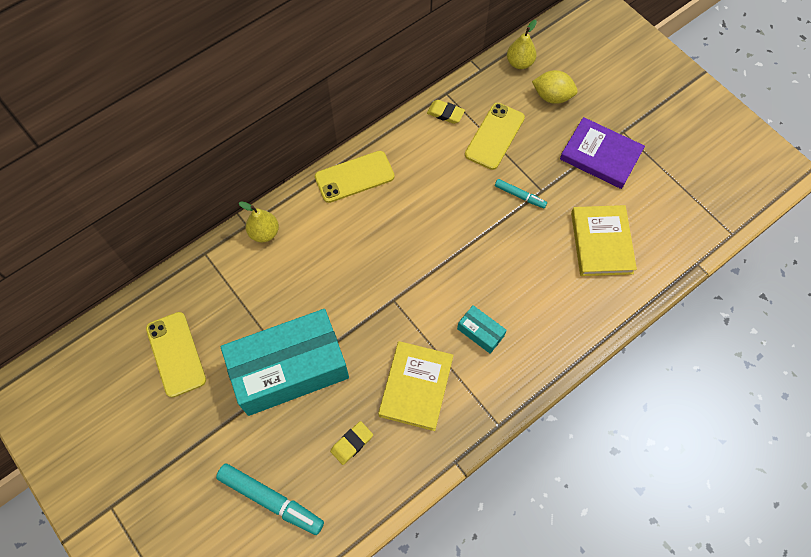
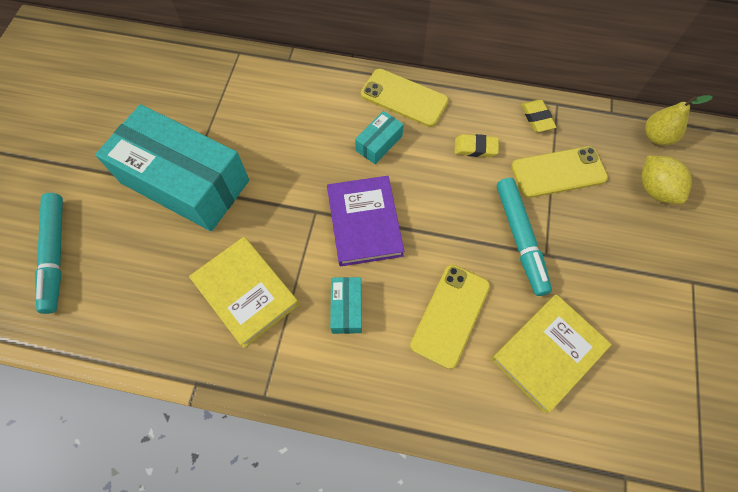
camera: 50 degrees right, 0 degrees up
yellow phone [146,312,206,398] -> yellow phone moved to [410,265,490,369]
yellow pear [239,201,279,243] -> none
yellow eraser [330,421,373,465] -> yellow eraser moved to [454,134,499,157]
yellow book [378,341,453,431] -> yellow book turned 75 degrees clockwise [189,237,299,348]
turquoise marker [495,179,547,208] -> turquoise marker [497,178,552,296], size x1.81
purple book [560,117,645,189] -> purple book moved to [327,176,404,267]
none -> turquoise box [355,111,404,164]

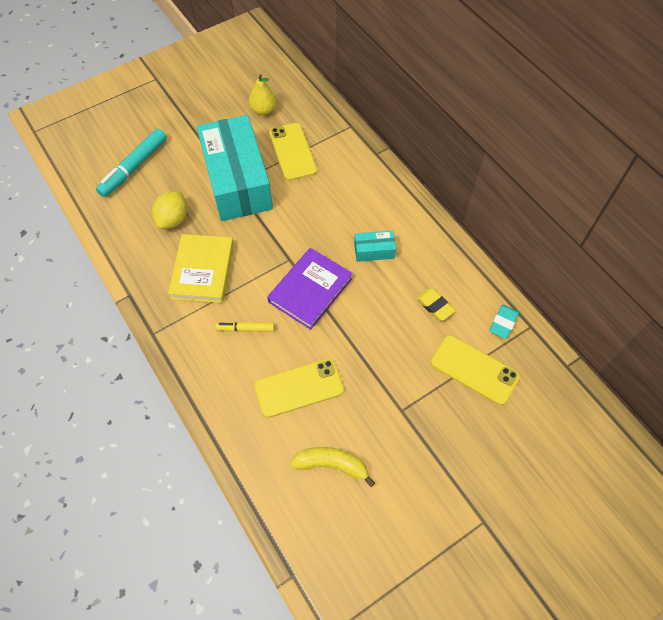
camera: 45 degrees right, 5 degrees down
turquoise box [330,277,362,334] -> yellow marker [215,322,274,332]
yellow phone [361,69,449,127] -> yellow phone moved to [269,123,317,181]
yellow book [491,294,612,413] -> yellow banana [290,447,375,487]
turquoise marker [497,178,552,296] -> none
yellow eraser [521,100,556,132] -> turquoise eraser [489,305,519,339]
yellow lemon [642,155,692,204] -> yellow lemon moved to [152,191,187,229]
yellow pear [645,95,712,145] -> yellow pear moved to [249,74,277,115]

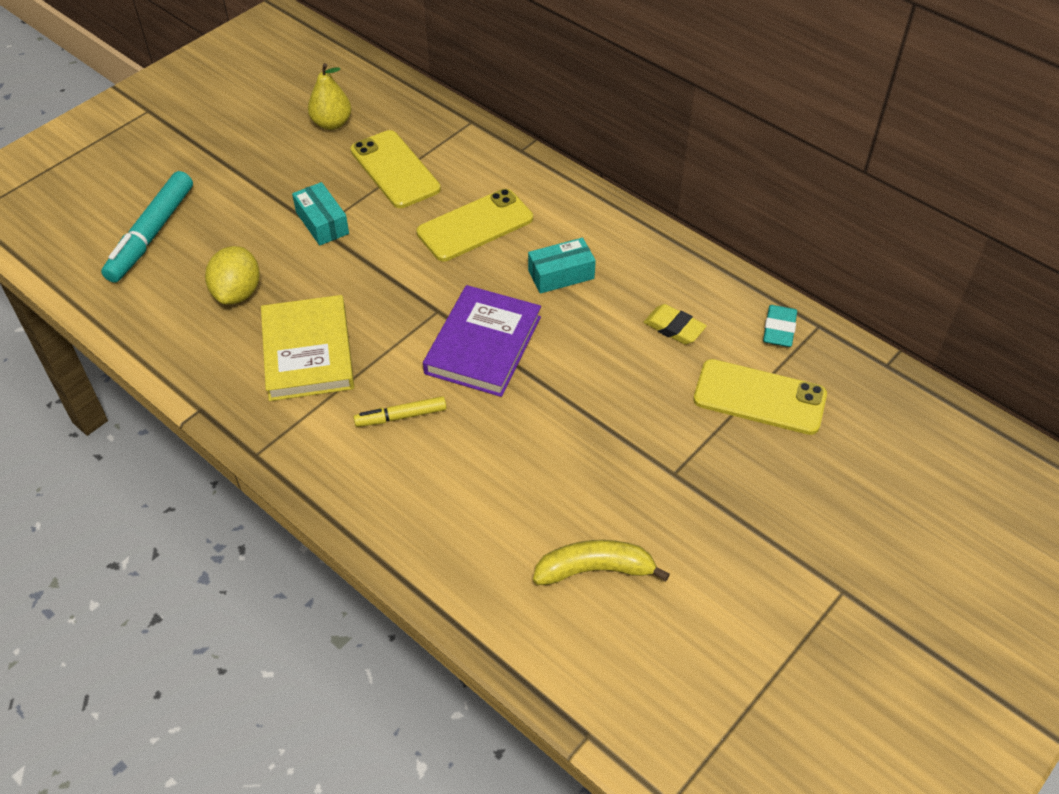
camera: 15 degrees left, 10 degrees down
turquoise box [197,115,273,221] -> turquoise box [292,182,349,246], size x0.40
yellow phone [254,359,344,418] -> yellow phone moved to [416,189,533,261]

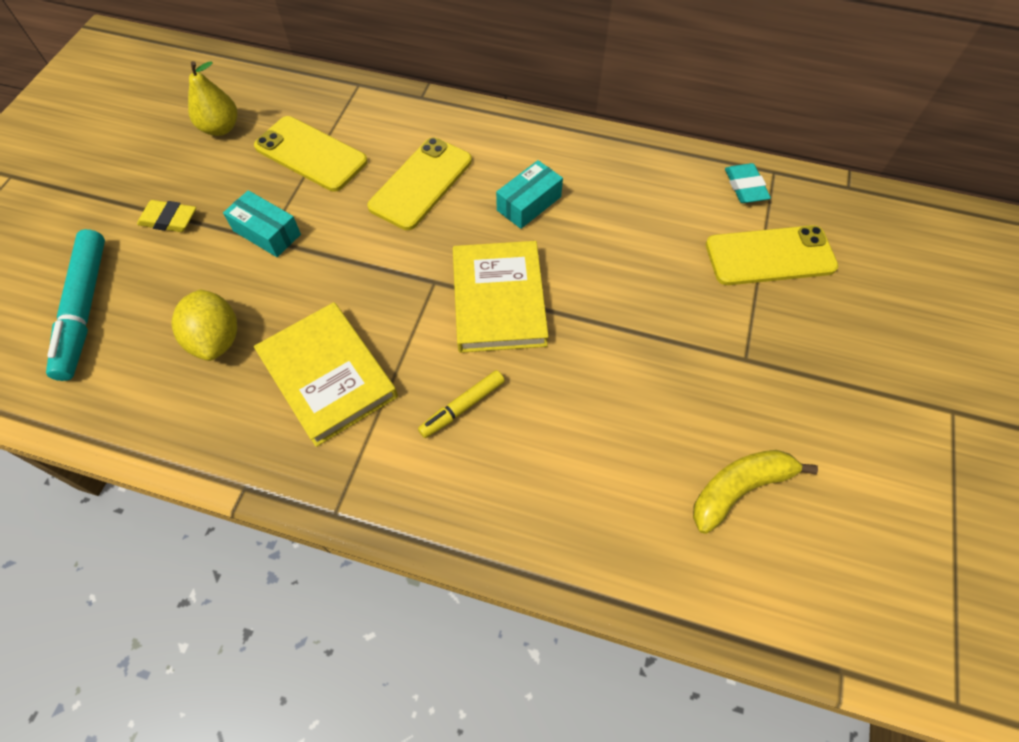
camera: 25 degrees left, 10 degrees up
purple book [423,285,541,397] -> yellow book [453,241,549,353]
yellow eraser [643,304,707,345] -> yellow eraser moved to [137,200,196,232]

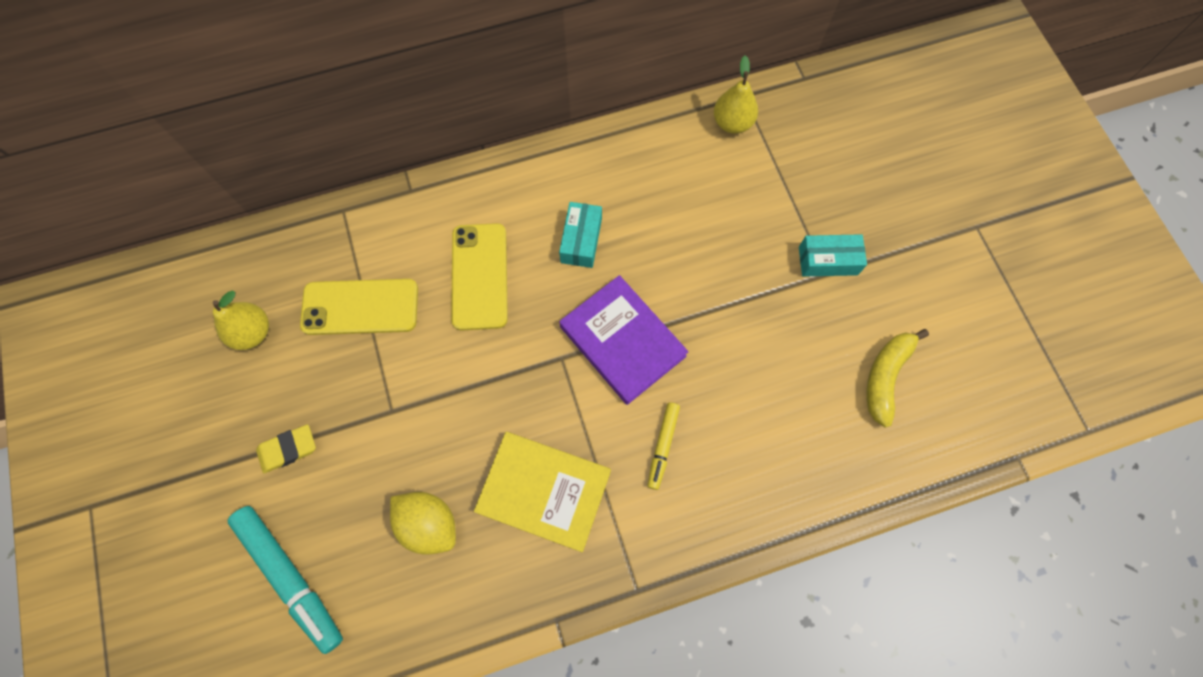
camera: 35 degrees left, 10 degrees up
turquoise box [223,190,301,257] -> turquoise box moved to [799,234,867,277]
yellow book [453,241,549,353] -> purple book [559,275,688,405]
yellow phone [706,225,838,285] -> none
turquoise eraser [725,163,771,203] -> yellow pear [714,56,758,134]

